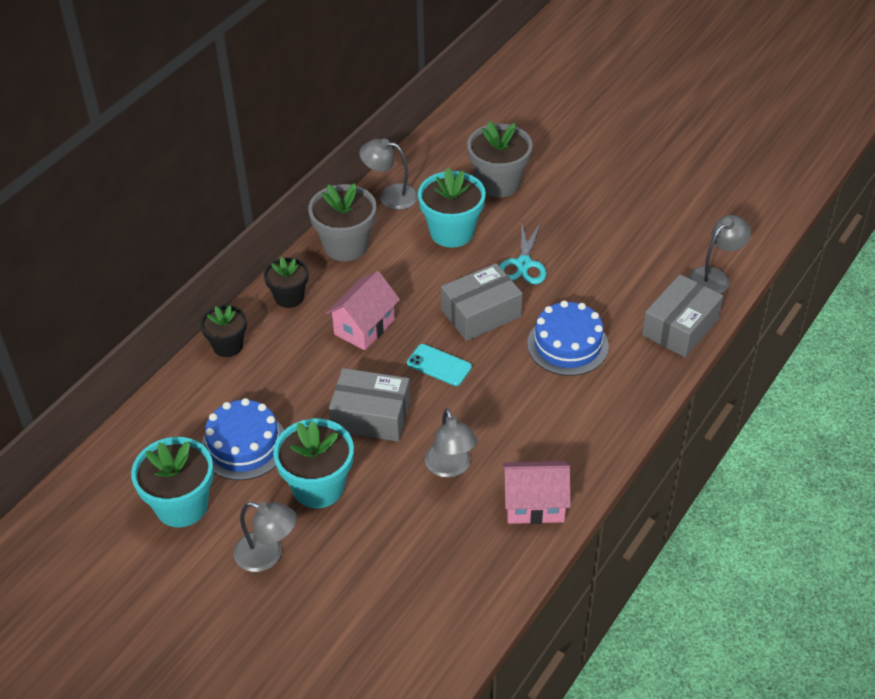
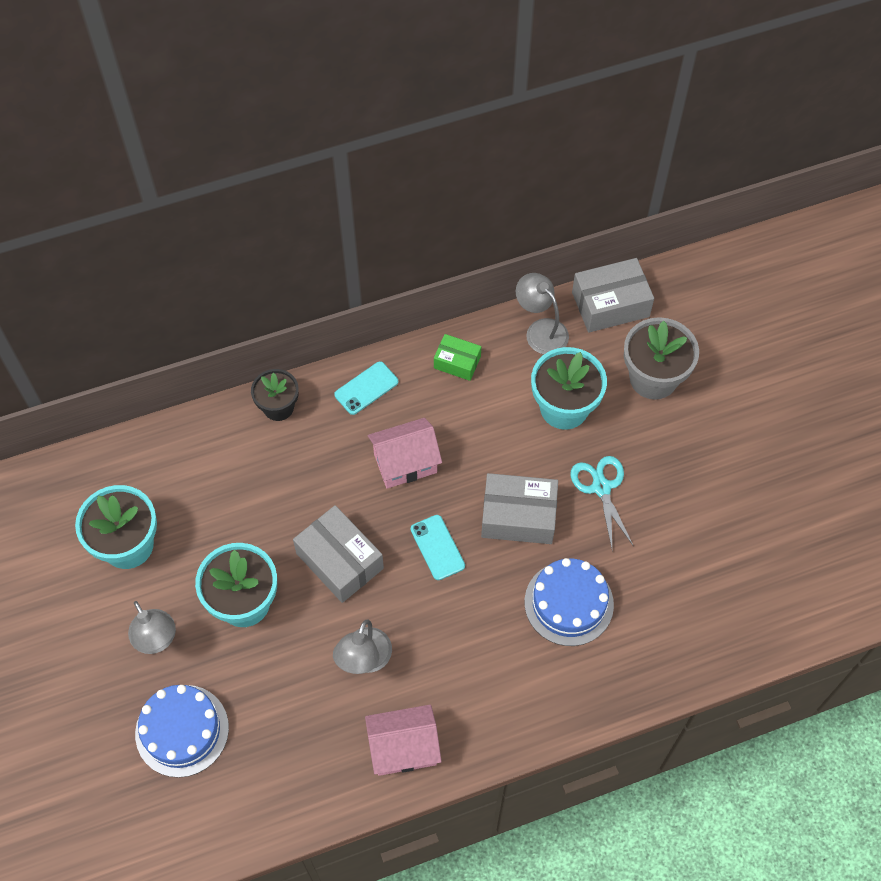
camera: 35 degrees right, 15 degrees up
blue cake [201,398,284,480] -> blue cake moved to [135,685,229,778]
black flower pot [264,257,308,308] -> turquoise phone [334,361,398,415]
grey flower pot [308,183,376,261] -> green box [434,334,481,381]
turquoise scissors [500,222,547,284] -> turquoise scissors turned 120 degrees clockwise [570,456,634,548]
pink house [502,461,571,524] -> pink house turned 45 degrees counterclockwise [365,705,442,776]
grey box [642,274,723,357] -> grey box moved to [572,258,654,333]
grey lamp [689,215,751,294] -> none

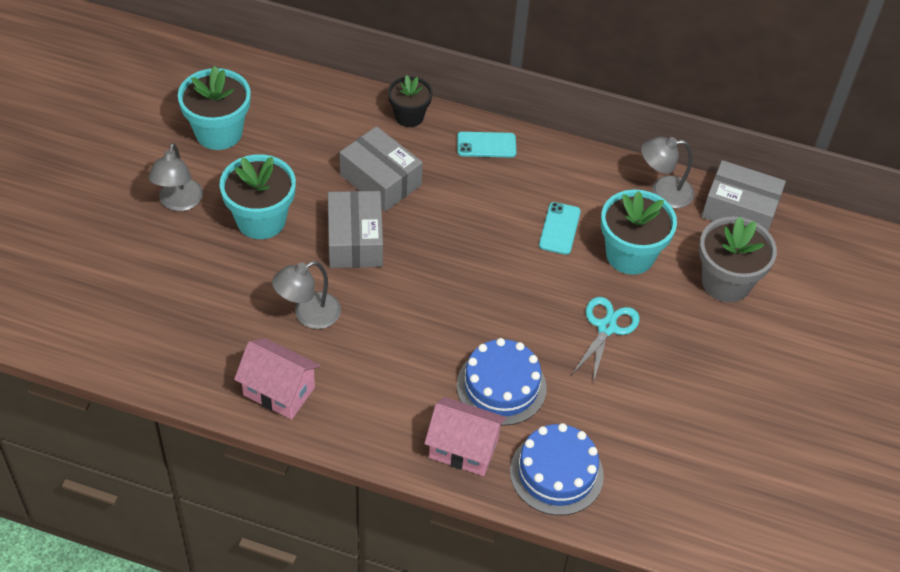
camera: 35 degrees right, 10 degrees down
blue cake [135,685,229,778] -> blue cake moved to [510,423,604,515]
pink house [368,418,442,488] -> pink house moved to [424,397,506,476]
turquoise phone [411,515,465,580] -> turquoise phone moved to [539,202,581,255]
green box [434,334,481,381] -> none
grey box [481,473,558,544] -> grey box moved to [339,126,423,211]
grey lamp [516,273,569,354] -> grey lamp turned 90 degrees counterclockwise [641,137,694,208]

